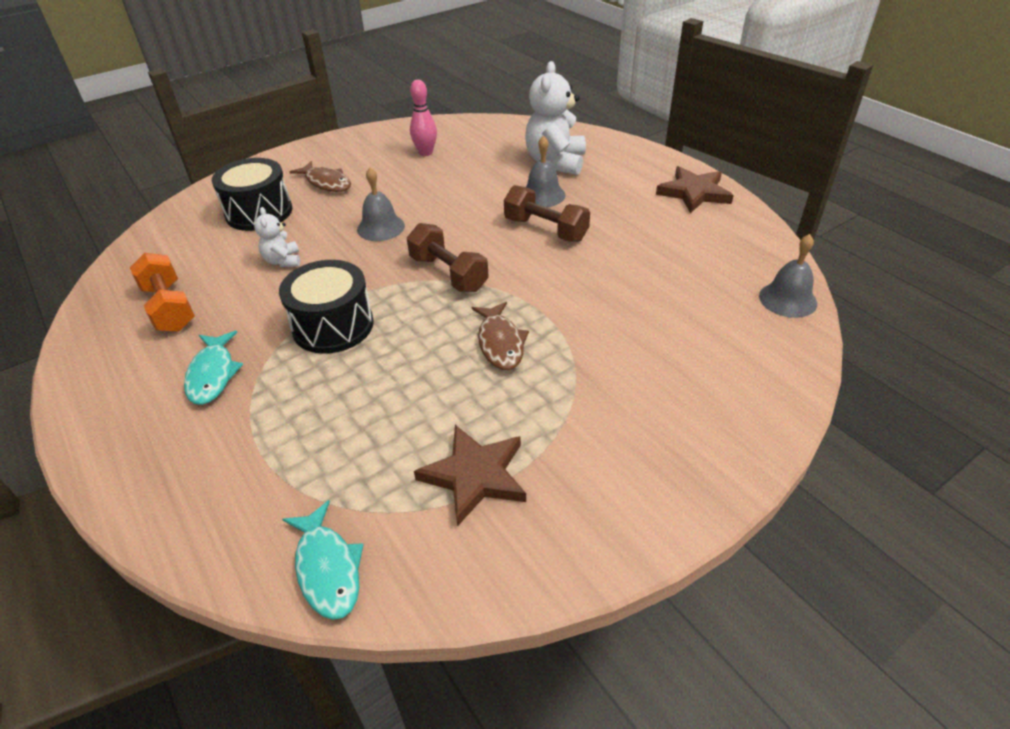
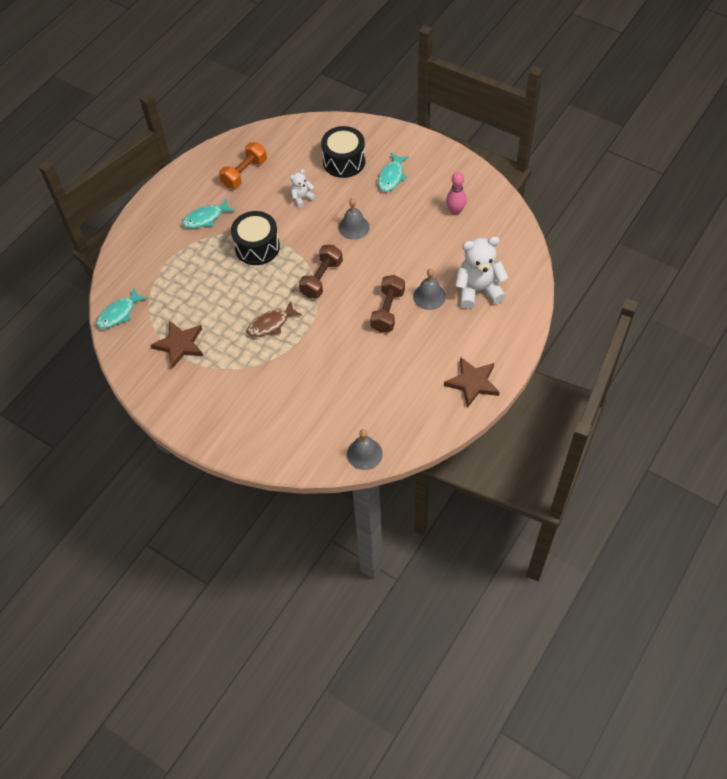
camera: 70 degrees right, 15 degrees up
brown fish [290,161,351,192] -> turquoise fish [378,153,409,192]

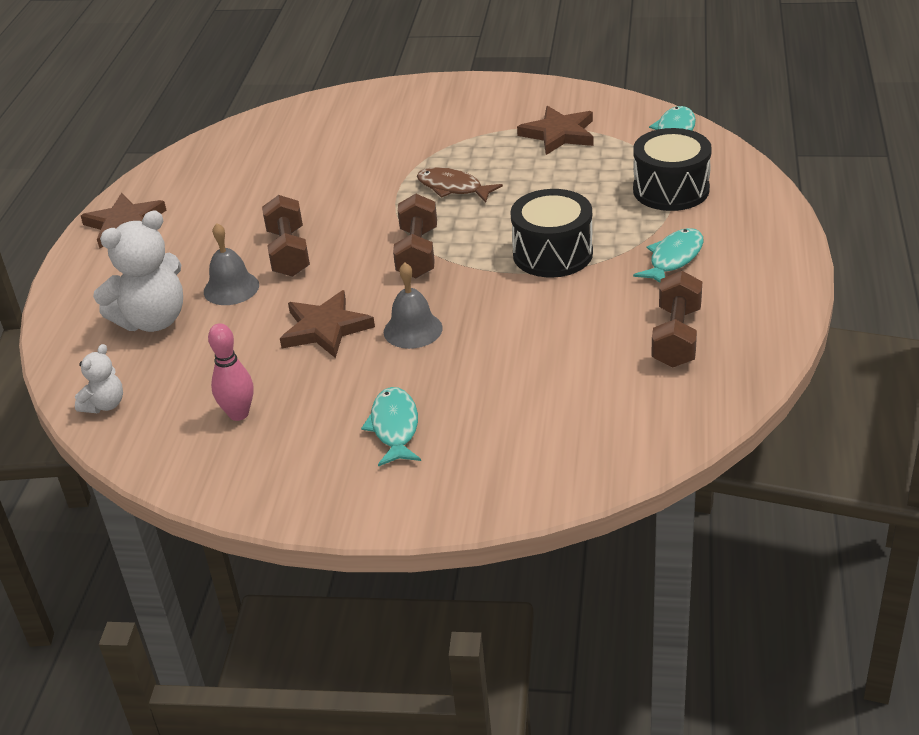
camera: 155 degrees right, 20 degrees down
orange dumbbell [219,142,267,189] -> brown dumbbell [651,271,702,368]
brown fish [247,301,302,337] -> brown fish turned 90 degrees counterclockwise [417,167,503,203]
white teddy bear [290,169,316,208] -> white teddy bear moved to [75,344,123,413]
black drum [321,126,365,178] -> black drum moved to [633,128,712,211]
grey bell [347,429,383,470] -> none
none -> brown star [280,290,375,358]

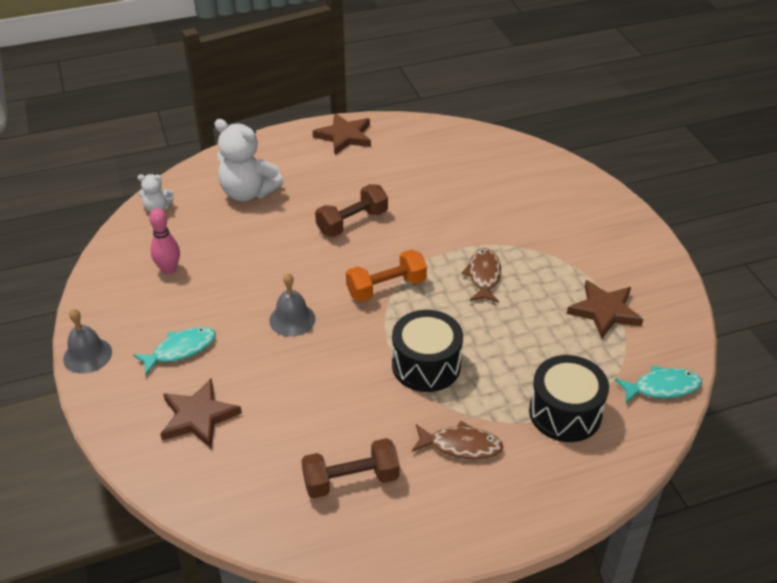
camera: 60 degrees right, 5 degrees up
grey bell [204,223,259,305] -> grey bell moved to [63,309,112,374]
brown star [280,290,375,358] -> brown star moved to [160,378,242,448]
brown dumbbell [393,194,437,278] -> orange dumbbell [346,249,427,302]
turquoise fish [633,228,703,283] -> brown fish [412,421,503,459]

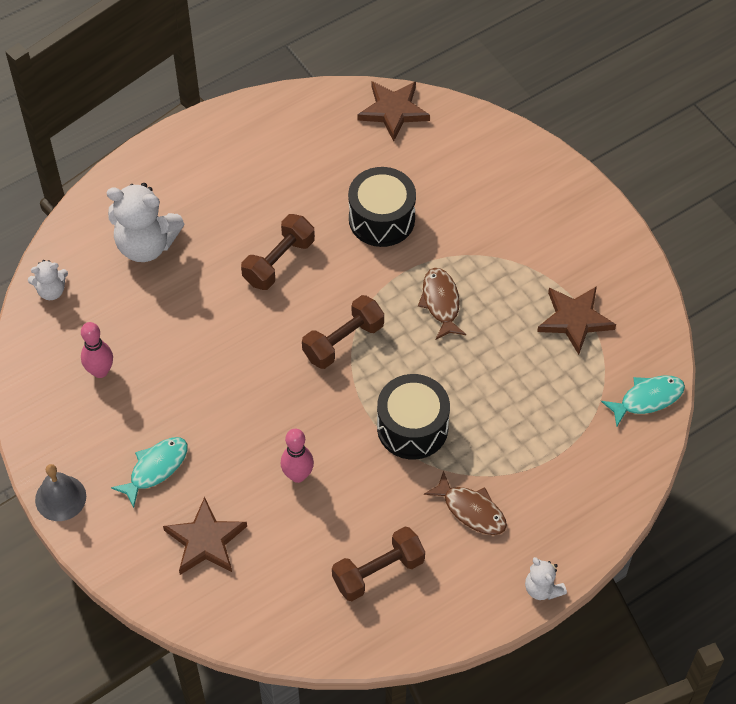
camera: 15 degrees left, 15 degrees up
grey bell [269,273,315,337] -> none
brown star [313,113,371,155] -> brown star moved to [357,81,430,141]
orange dumbbell [346,249,427,302] -> brown dumbbell [302,295,384,369]
brown fish [412,421,503,459] -> brown fish turned 45 degrees clockwise [424,470,507,535]
black drum [529,355,609,442] -> black drum moved to [348,167,416,247]
none -> pink bowling pin [281,429,314,483]
none -> white teddy bear [525,557,567,600]

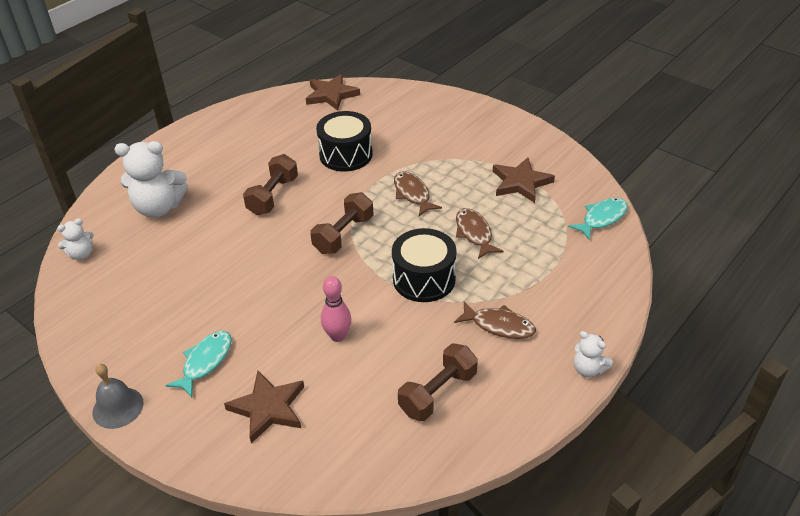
camera: 15 degrees left, 15 degrees down
pink bowling pin [81,322,113,378] -> none
none -> brown fish [456,208,504,259]

